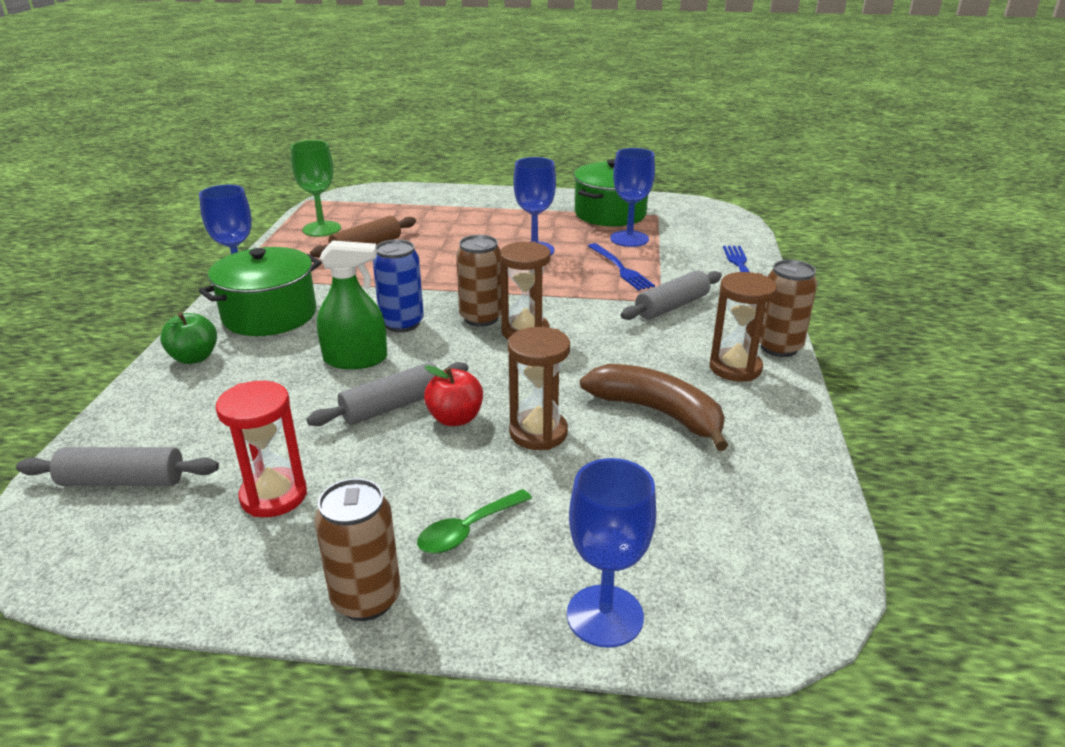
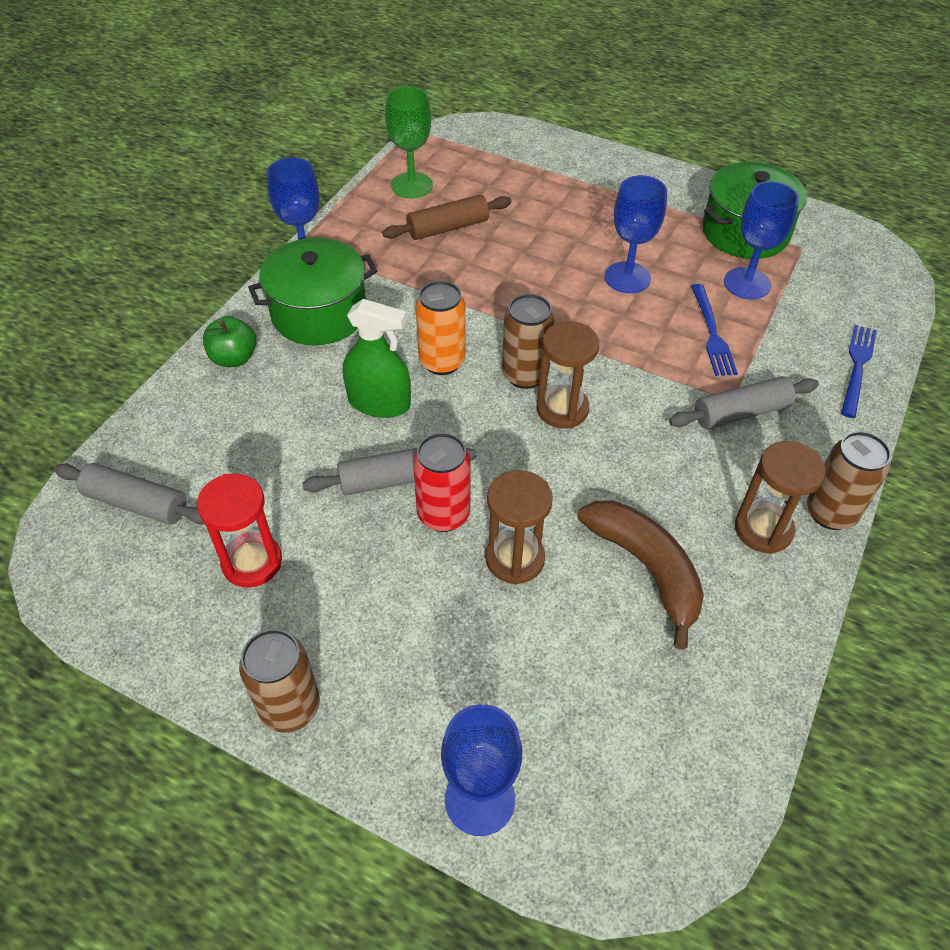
camera: 20 degrees right, 20 degrees up
blue can [373,239,424,332] -> orange can [416,280,466,375]
green spoon [417,489,532,554] -> none
red apple [424,365,483,426] -> red can [413,433,471,532]

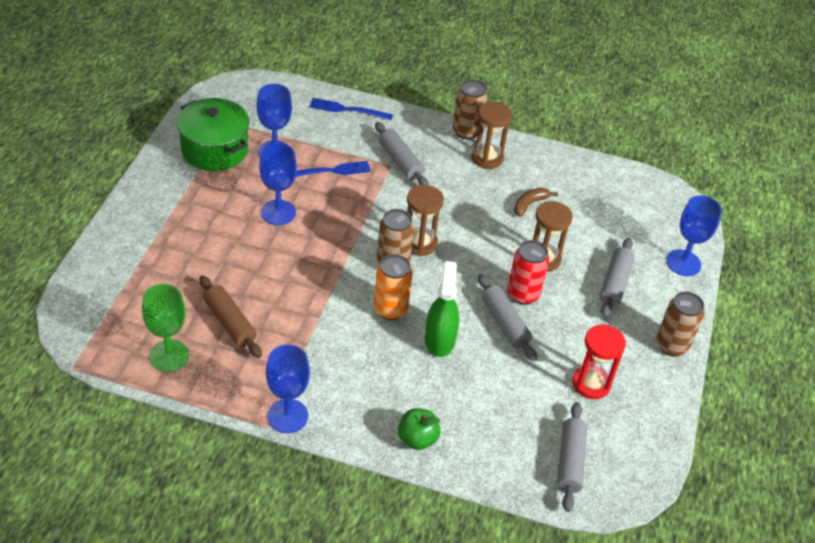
camera: 105 degrees left, 5 degrees down
green pot [248,238,377,345] -> none
brown banana [578,500,704,650] -> brown banana [514,188,558,217], size x0.54
none -> grey rolling pin [599,238,635,318]

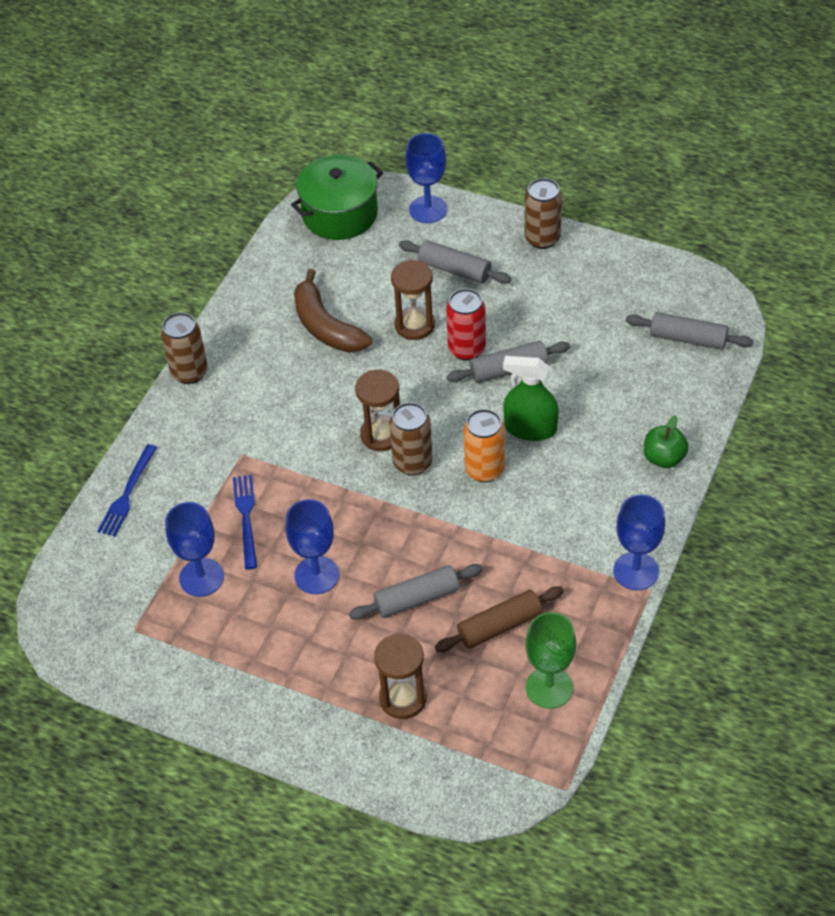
camera: 75 degrees left, 5 degrees up
green pot [177,98,249,171] -> green pot moved to [291,155,383,240]
grey rolling pin [375,122,429,185] -> grey rolling pin moved to [349,564,483,620]
brown hourglass [471,102,512,169] -> brown hourglass moved to [374,633,427,719]
brown banana [514,188,558,217] -> brown banana [294,269,372,352], size x1.84
red hourglass [572,324,626,399] -> none

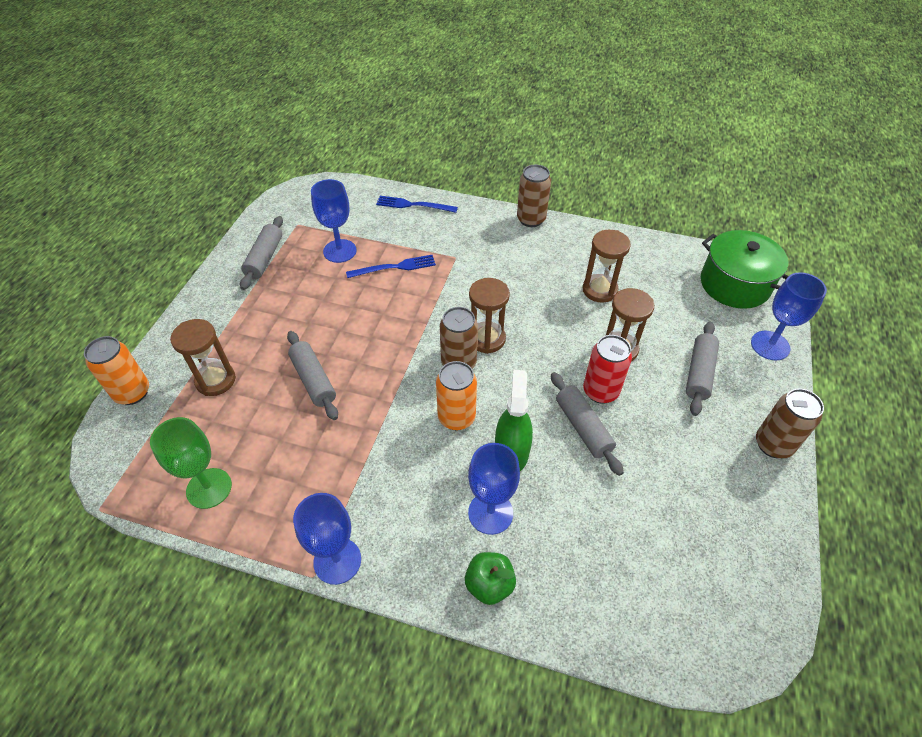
camera: 80 degrees right, 0 degrees up
blue goblet [286,499,339,594] -> blue goblet moved to [468,443,520,535]
brown banana [294,269,372,352] -> brown hourglass [583,230,631,303]
brown rolling pin [435,586,564,652] -> none
grey rolling pin [626,312,754,350] -> grey rolling pin moved to [240,216,283,290]
none -> orange can [84,336,149,405]

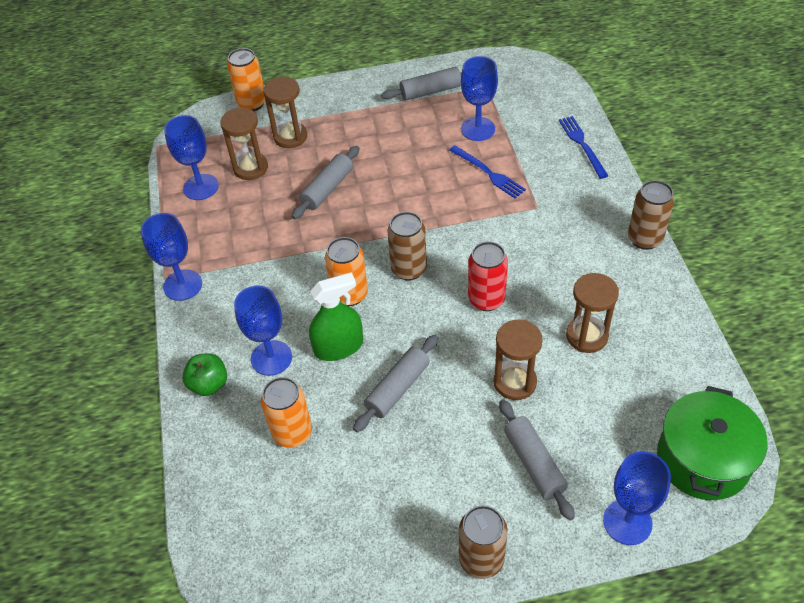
camera: 65 degrees right, 0 degrees up
green goblet [150,417,232,509] -> blue goblet [164,115,219,200]
brown hourglass [469,278,510,354] -> brown hourglass moved to [220,107,268,180]
red can [583,335,632,404] -> red can moved to [468,242,508,311]
grey rolling pin [686,322,719,416] -> grey rolling pin turned 75 degrees clockwise [499,399,575,520]
none -> orange can [261,377,312,448]

